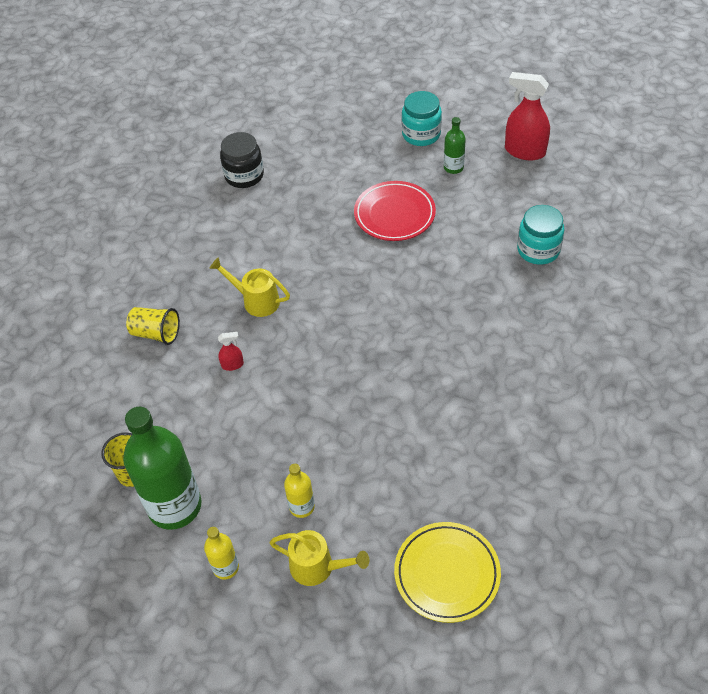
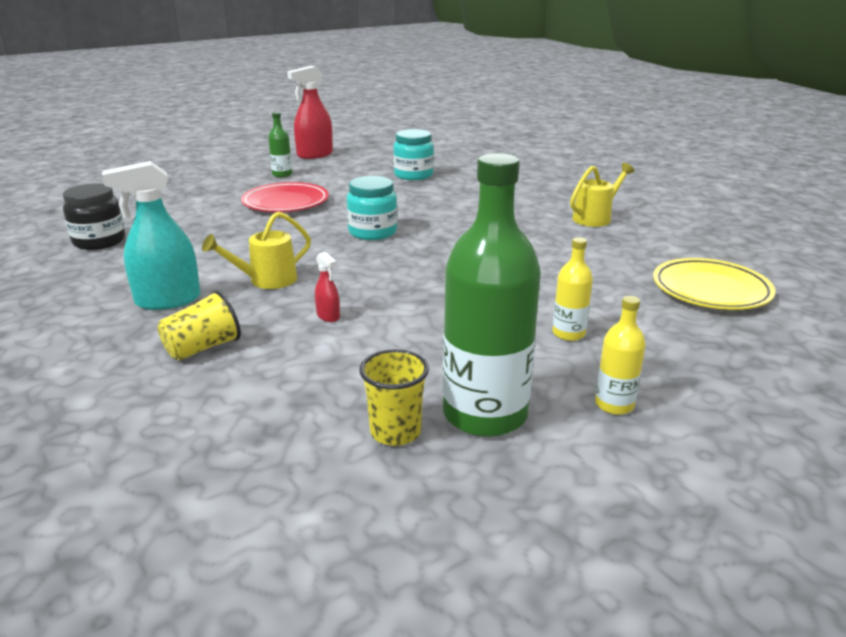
camera: 60 degrees left, 25 degrees down
red spray bottle [218,332,244,371] -> red spray bottle turned 120 degrees clockwise [315,252,340,322]
yellow watering can [269,530,369,586] -> yellow watering can moved to [570,163,635,227]
turquoise jar [402,91,442,146] -> turquoise jar moved to [346,176,397,240]
none -> turquoise spray bottle [102,161,201,310]

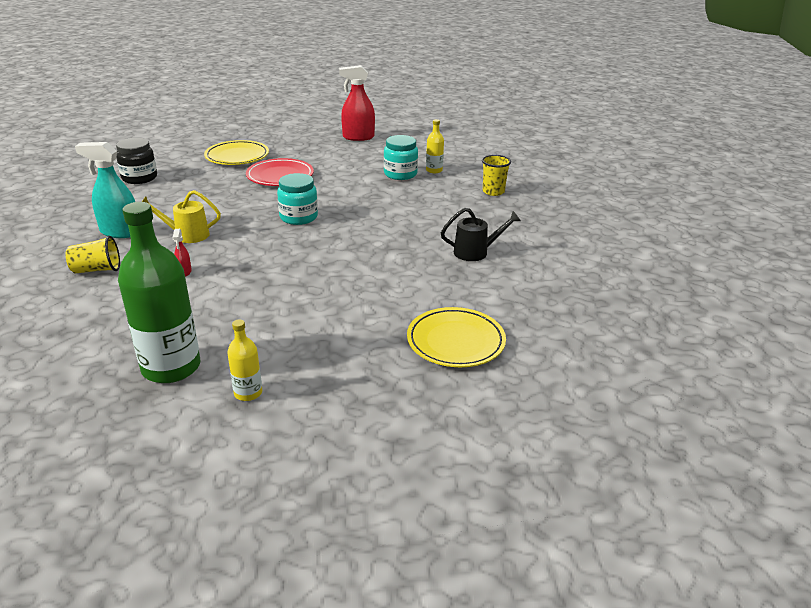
camera: 30 degrees right, 5 degrees up
green bottle [268,112,292,177] -> none
yellow cup [359,349,429,446] -> yellow cup moved to [482,155,511,196]
yellow bottle [552,237,593,341] -> yellow bottle moved to [426,119,444,173]
yellow watering can [570,163,635,227] -> black watering can [441,208,521,261]
none -> yellow plate [204,140,269,165]

